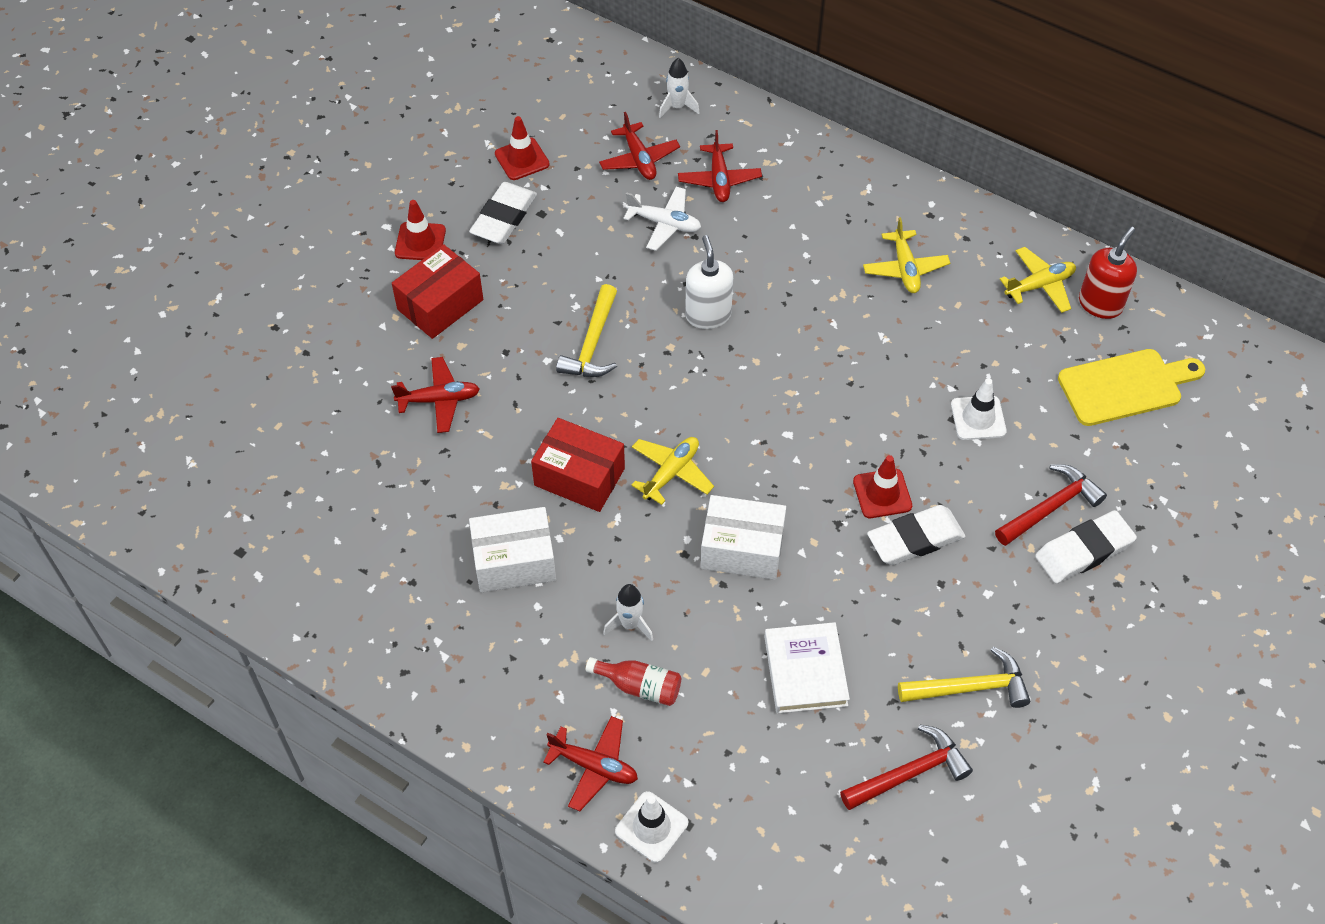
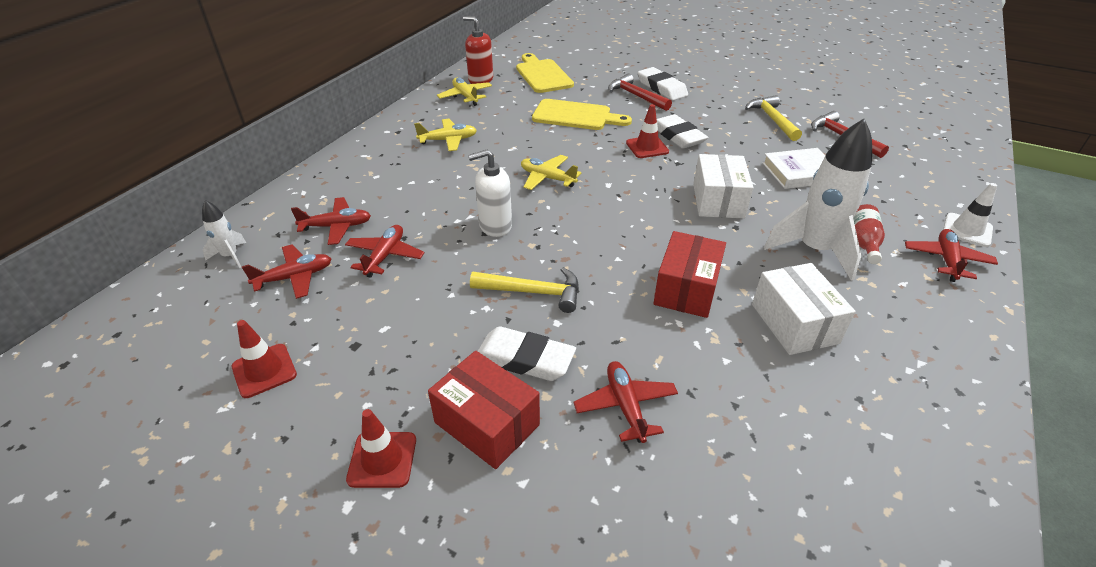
camera: 95 degrees left, 15 degrees down
white eraser [469,182,537,244] -> white eraser moved to [478,326,576,381]
white rocket [603,584,653,641] -> white rocket [764,119,872,281], size x2.14
white plane [623,187,701,251] -> red plane [345,225,425,278]
yellow plane [631,437,714,505] -> yellow plane moved to [521,155,582,190]
white traffic cone [951,378,1007,440] -> yellow cutting board [532,99,632,130]

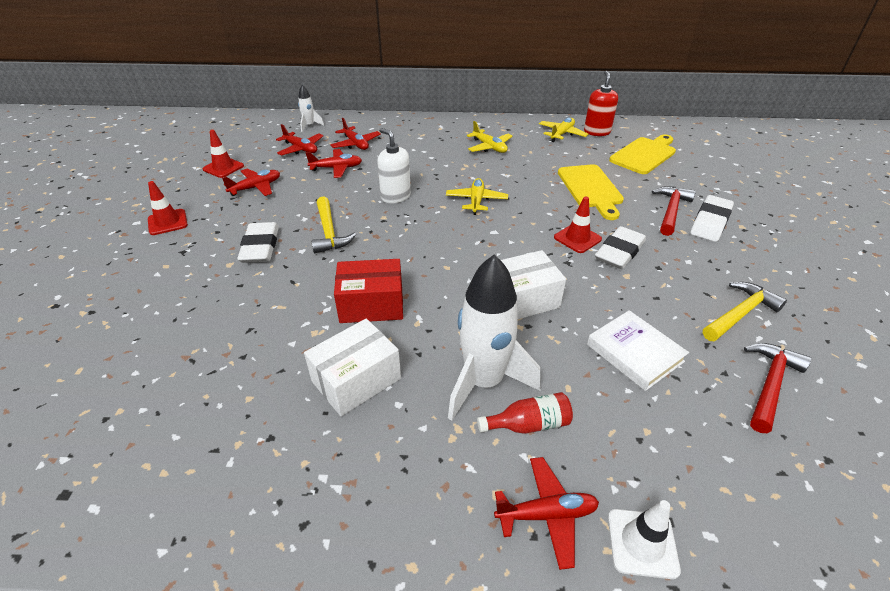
camera: 65 degrees right, 0 degrees up
red box [428,351,540,469] -> none
red plane [573,361,678,443] -> red plane moved to [222,169,280,196]

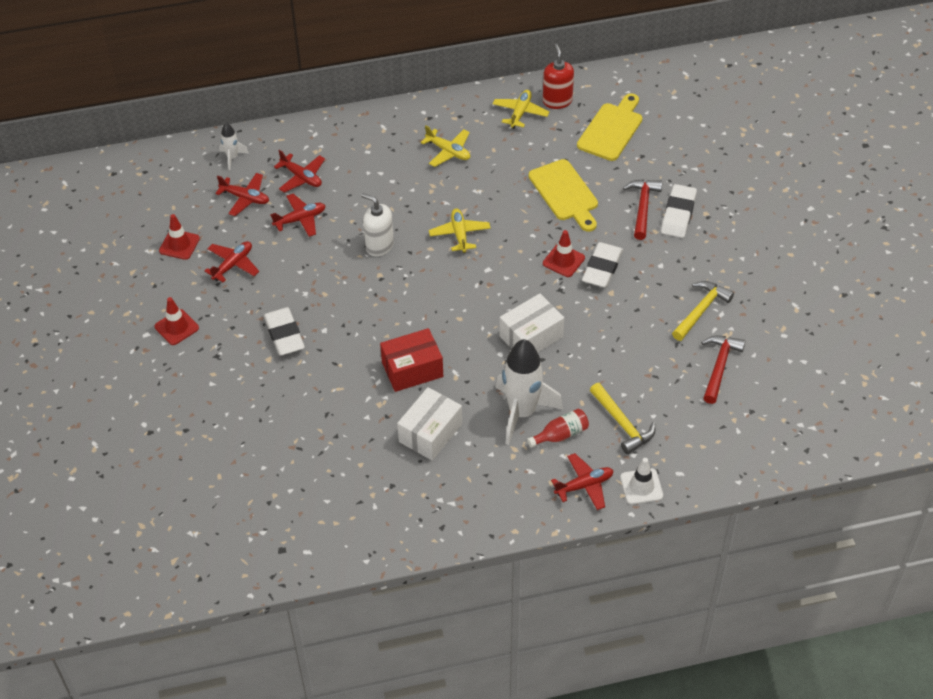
camera: 15 degrees left, 10 degrees up
yellow hammer [311,197,356,253] -> yellow hammer moved to [590,383,655,454]
white book [587,310,689,391] -> none

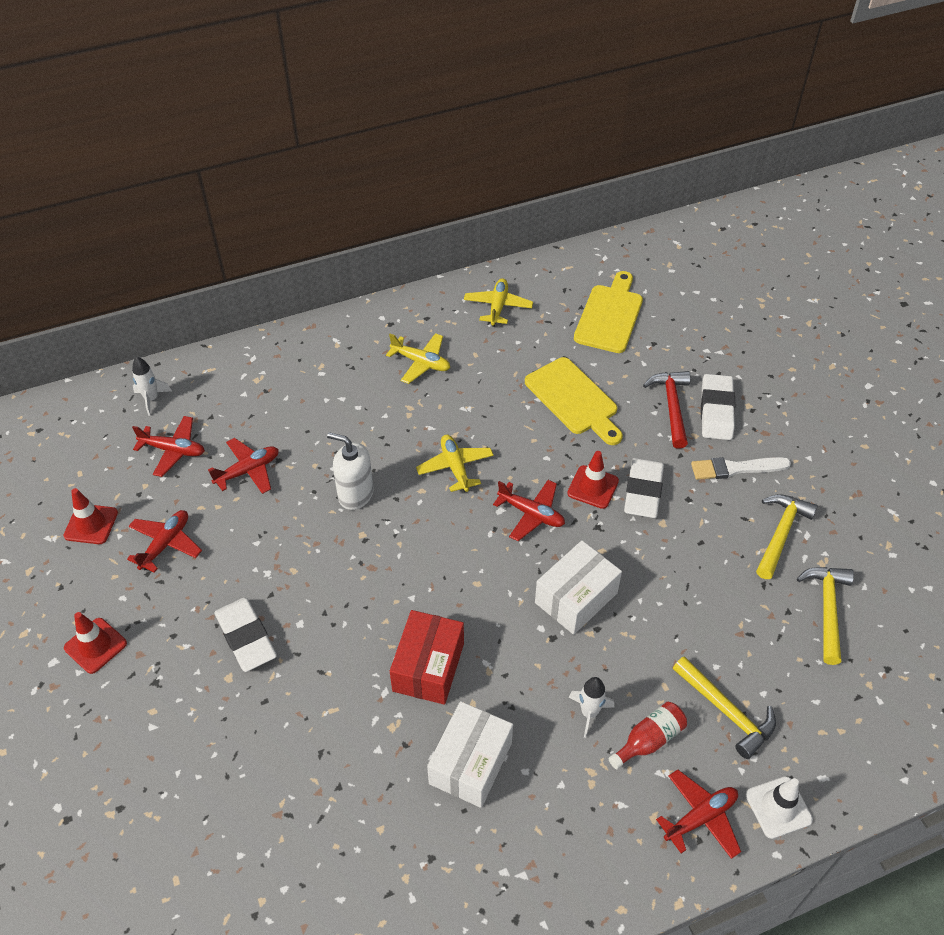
camera: 10 degrees left, 0 degrees up
red plane [274,150,325,193] -> red plane moved to [493,480,565,541]
red box [380,328,443,392] -> red box turned 45 degrees counterclockwise [390,610,464,705]
white rocket [495,339,563,445] -> white rocket [569,677,614,738], size x0.47
red soap dispenser [543,44,574,109] -> none
red hammer [701,335,745,404] -> yellow hammer [797,567,854,665]
none -> white brush [691,457,791,480]

